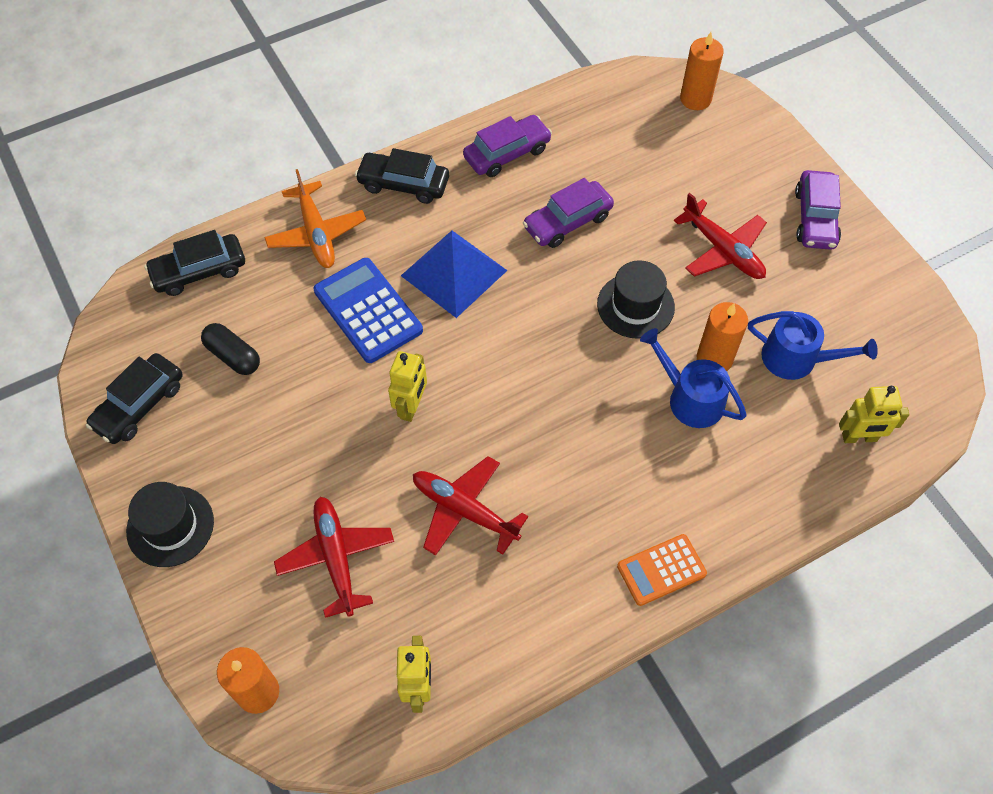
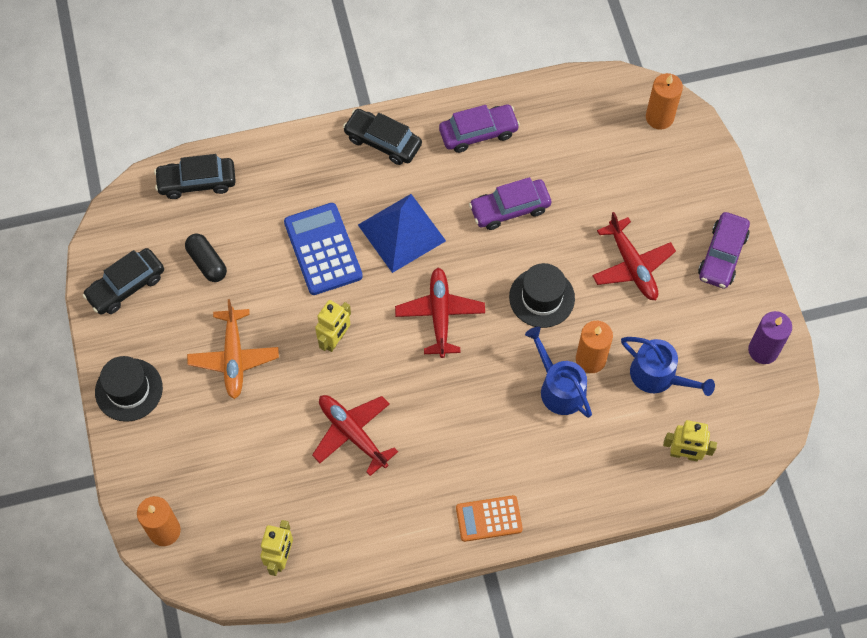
camera: 15 degrees right, 5 degrees up
orange plane [264,169,366,268] -> orange plane moved to [187,299,279,399]
red plane [274,497,394,618] -> red plane moved to [395,268,485,358]
none -> purple candle [748,311,792,364]

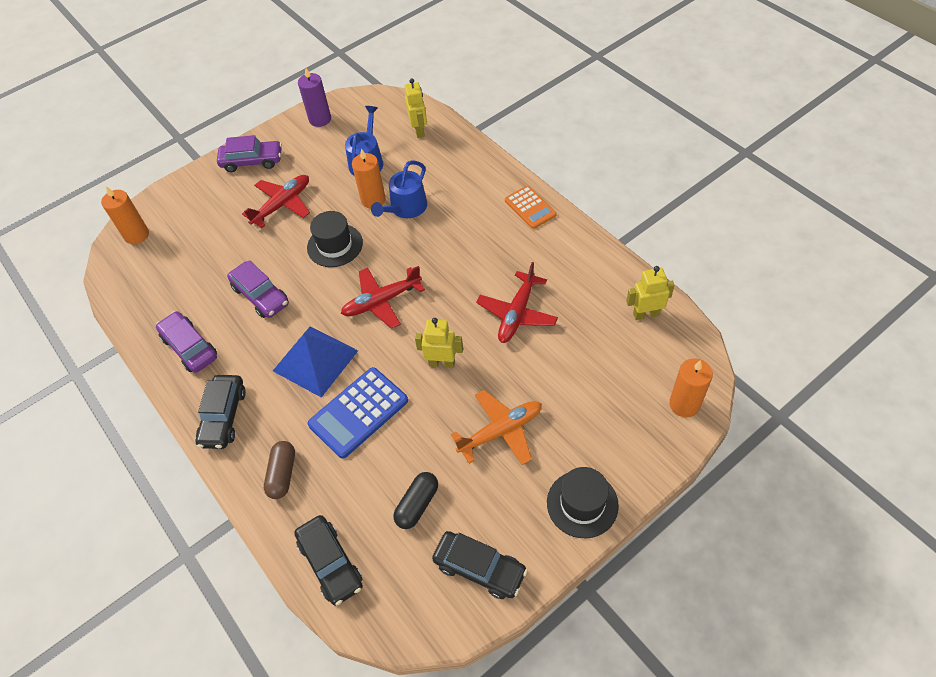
camera: 110 degrees left, 10 degrees down
none -> brown capsule [264,441,295,499]

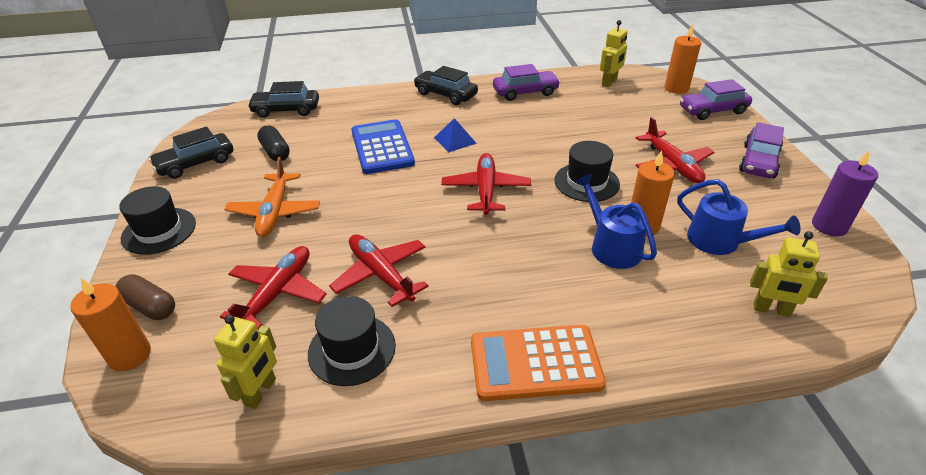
camera: 115 degrees right, 15 degrees down
purple car [227,260,289,318] -> purple car moved to [680,79,752,120]
brown capsule [264,441,295,499] -> brown capsule moved to [115,274,175,320]
blue pyramid [273,326,358,398] -> blue pyramid [434,118,477,152], size x0.55
yellow robot [415,318,463,368] -> yellow robot moved to [600,20,628,87]
orange calculator [505,186,556,229] -> orange calculator [471,325,606,401], size x1.56
none -> red plane [220,246,326,329]
none -> black hat [308,296,396,386]

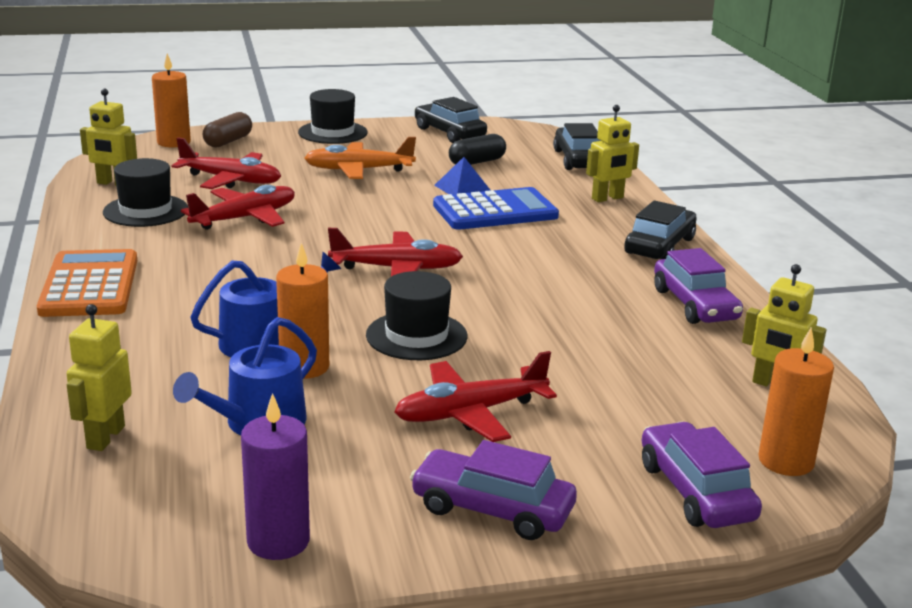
camera: 85 degrees right, 15 degrees down
blue pyramid [434,118,477,152] -> blue pyramid moved to [434,157,490,194]
none -> yellow robot [586,105,639,202]

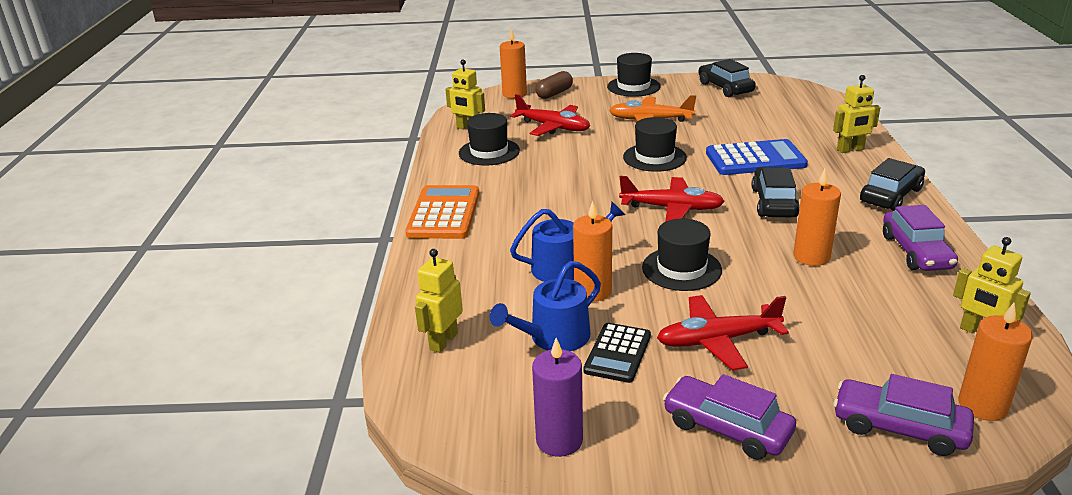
camera: 15 degrees right, 5 degrees up
red plane [181,185,295,230] -> none
blue pyramid [434,157,490,194] -> none
black capsule [449,134,506,165] -> none
black car [553,123,600,170] -> black car moved to [752,167,800,217]
purple car [642,422,762,528] -> purple car turned 60 degrees counterclockwise [833,374,974,456]
none -> black calculator [584,323,651,383]
none -> black hat [623,117,687,172]
none -> orange candle [793,169,841,266]

